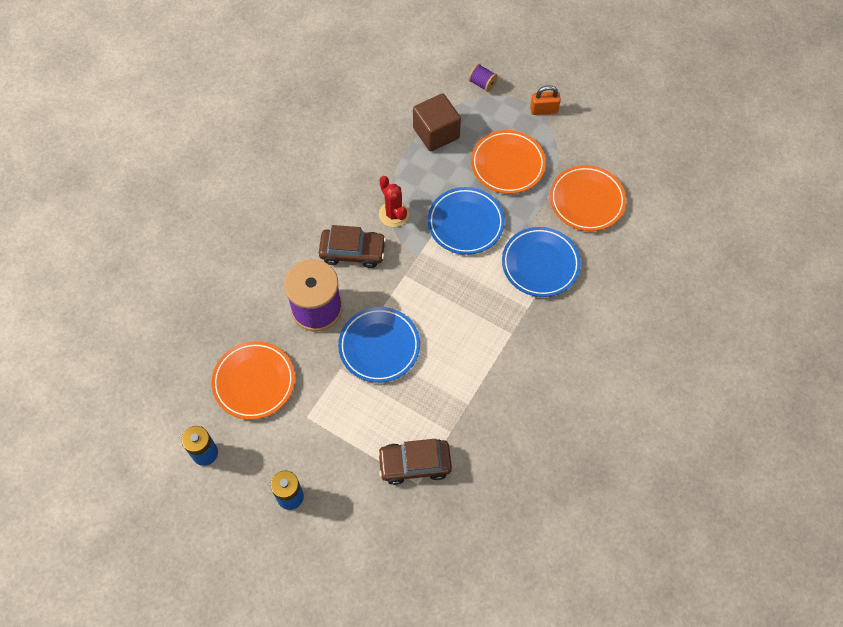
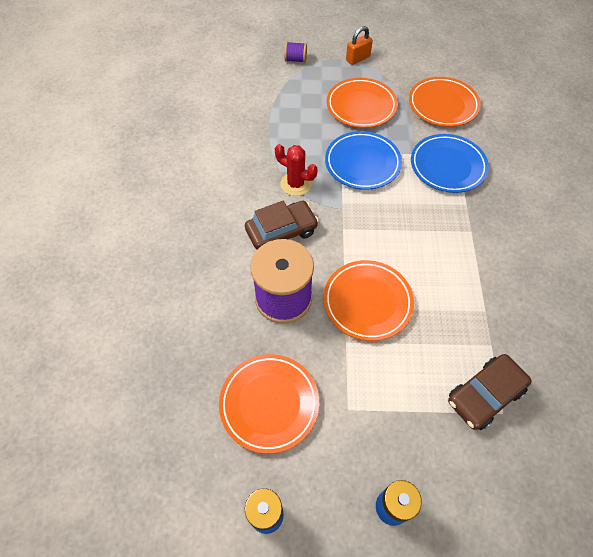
camera: 30 degrees left, 5 degrees down
blue plate [338,307,420,383] -> orange plate [323,260,414,341]
brown cube [413,93,461,152] -> none

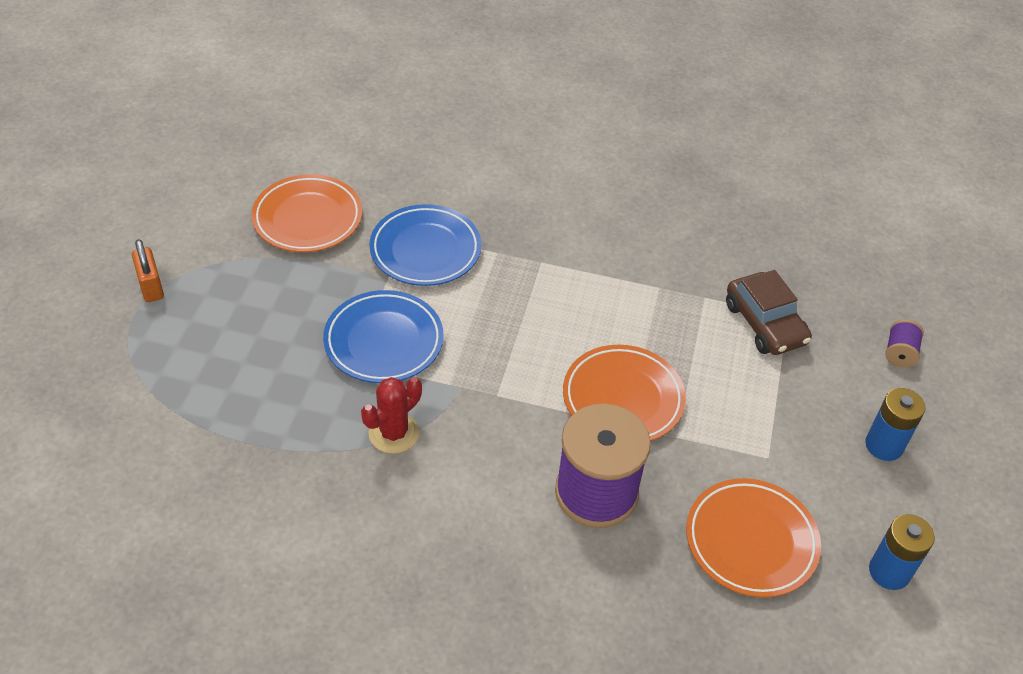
camera: 80 degrees left, 10 degrees down
brown car [245,201,319,250] -> none
purple spool [284,42,307,63] -> purple spool moved to [885,319,924,368]
orange plate [327,78,398,128] -> none

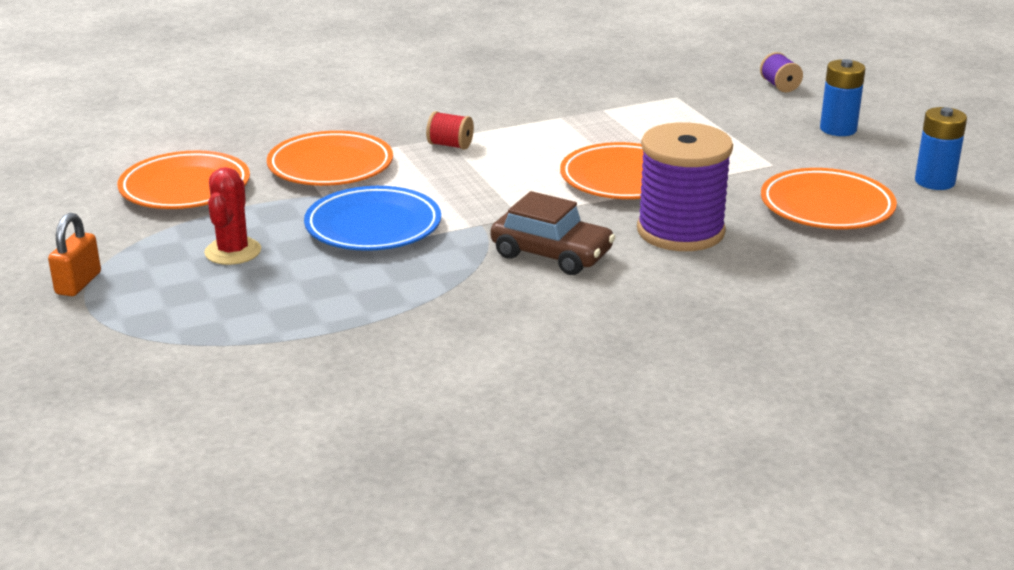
camera: 35 degrees left, 20 degrees down
orange padlock [132,239,164,302] -> orange padlock turned 75 degrees clockwise [48,213,101,296]
red cactus [361,377,422,454] -> red cactus moved to [204,167,261,265]
blue plate [369,204,481,286] -> orange plate [267,131,393,186]
brown car [726,270,812,355] -> brown car moved to [491,191,615,275]
none -> red spool [426,111,474,150]

